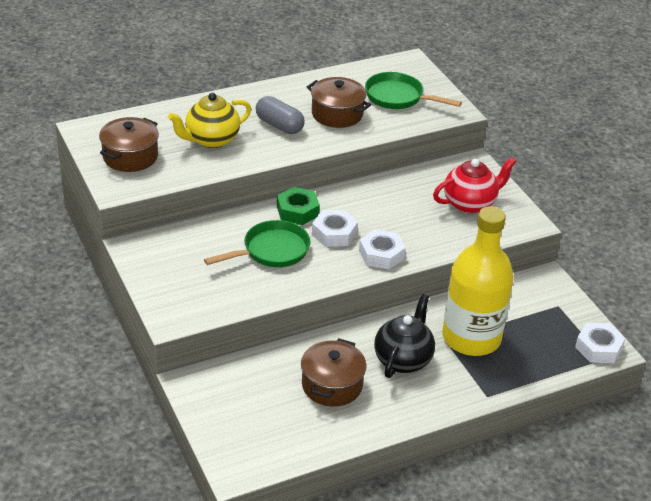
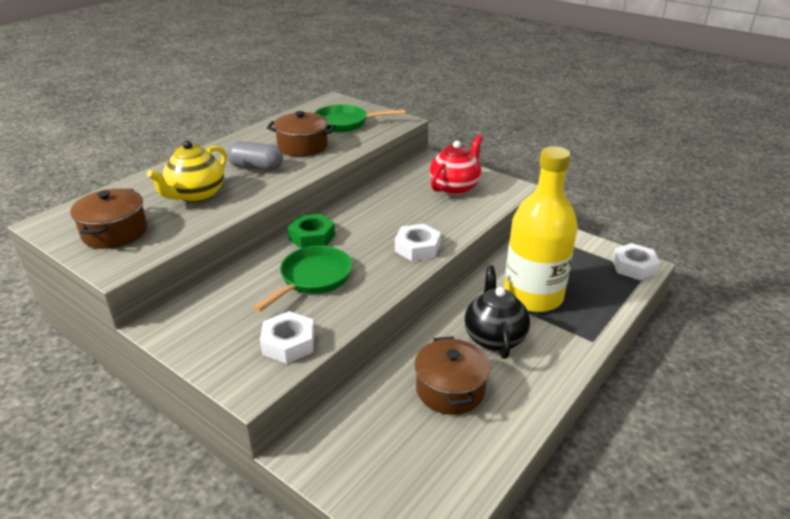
camera: 25 degrees left, 5 degrees down
white nut [312,210,358,247] -> white nut moved to [260,311,314,364]

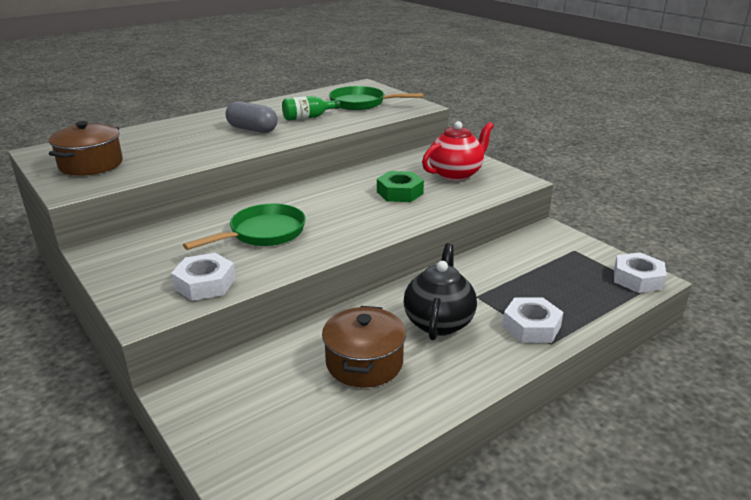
camera: 15 degrees right, 5 degrees down
yellow teapot [147,140,227,203] -> none
brown pot [267,111,335,157] -> green bottle [282,96,340,121]
green nut [288,214,335,249] -> green nut moved to [377,171,424,202]
white nut [395,224,441,261] -> white nut moved to [502,297,563,343]
yellow bottle [504,146,578,312] -> none

